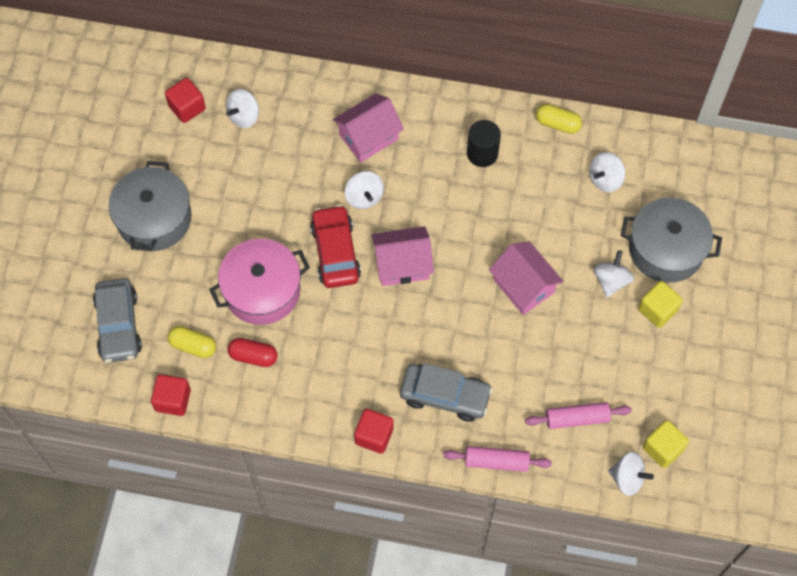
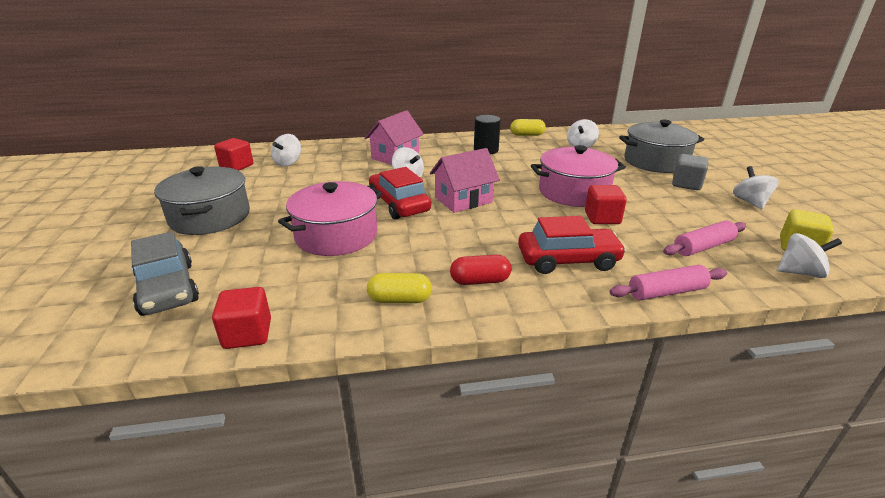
camera: 20 degrees left, 35 degrees down
yellow capsule [168,326,216,358] -> yellow capsule moved to [367,273,432,303]
red capsule [228,338,278,367] -> red capsule moved to [450,255,511,285]
red cube [354,409,394,454] -> red cube moved to [585,185,627,224]
grey car [400,363,493,422] -> red car [518,216,626,274]
pink house [489,241,564,315] -> pink pot [531,145,626,207]
white spinning top [593,250,634,298] -> white spinning top moved to [733,166,779,209]
yellow cube [638,281,683,328] -> grey cube [672,154,708,190]

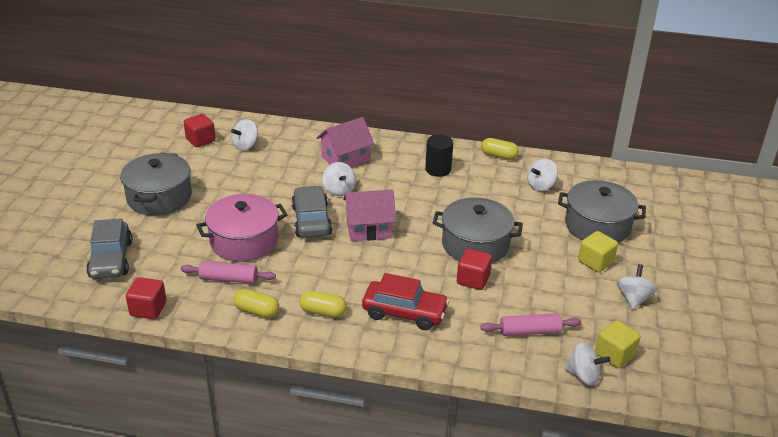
camera: 20 degrees right, 5 degrees up
red car [369,167,431,220] -> grey car [291,186,332,238]
red capsule [450,255,511,285] -> yellow capsule [299,291,347,317]
pink pot [531,145,626,207] -> grey pot [433,197,523,264]
pink rolling pin [610,265,727,300] -> pink rolling pin moved to [181,261,276,284]
grey cube [672,154,708,190] -> yellow cube [578,231,618,273]

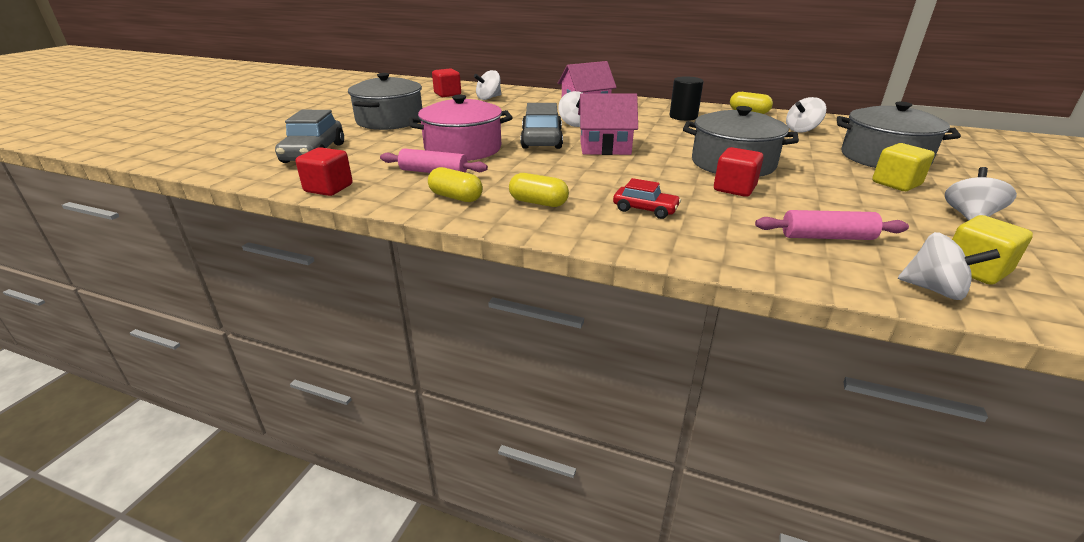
camera: 10 degrees right, 5 degrees down
red car [362,273,449,330] -> red car [613,178,681,219], size x0.58

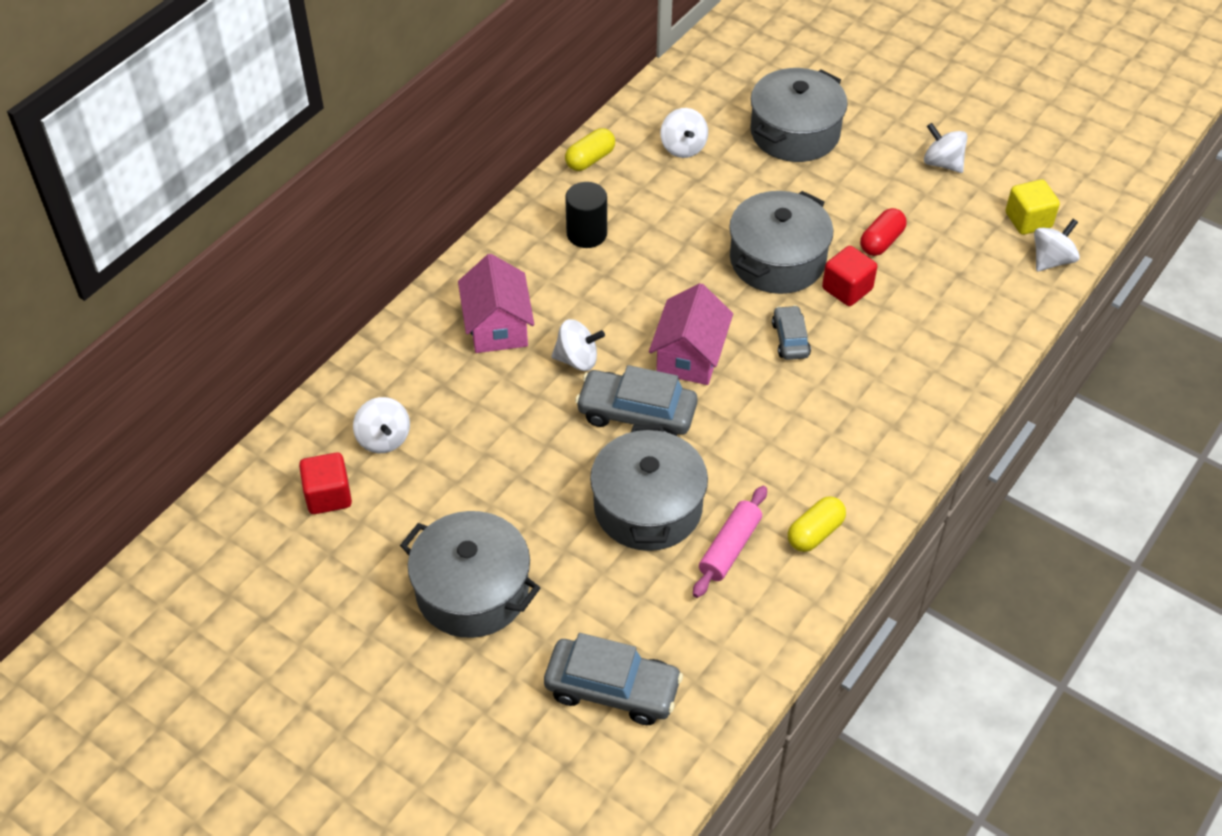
camera: 75 degrees left, 20 degrees up
red cube [296,147,353,196] -> none
pink pot [409,95,513,161] -> grey pot [590,425,708,551]
yellow capsule [509,173,569,207] -> none
red car [613,178,681,219] -> none
pink rolling pin [755,210,909,240] -> none
yellow cube [872,143,935,191] -> none
none -> grey car [772,305,811,360]
none -> red capsule [860,208,907,256]

